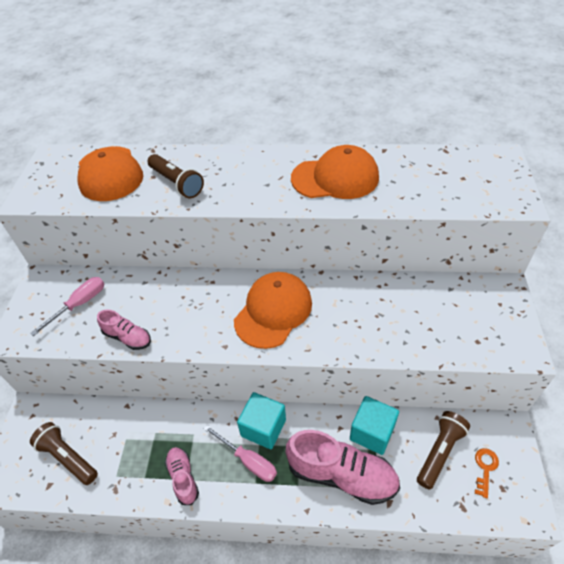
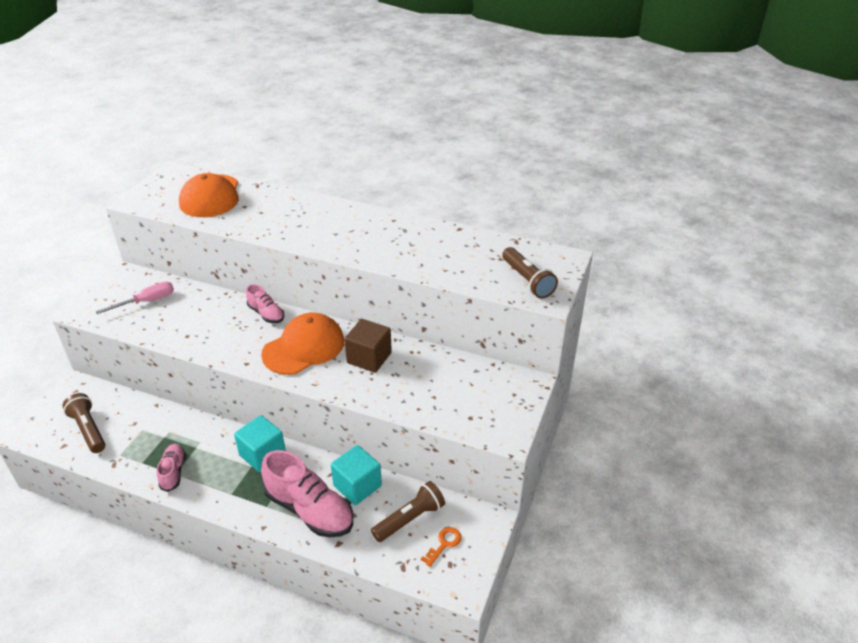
camera: 15 degrees right, 10 degrees down
pink shoe [97,310,151,350] -> pink shoe moved to [246,284,284,323]
brown flashlight [148,154,204,198] -> brown flashlight moved to [502,247,558,298]
pink screwdriver [204,425,277,482] -> none
orange cap [291,145,379,199] -> none
none -> brown cube [344,319,392,373]

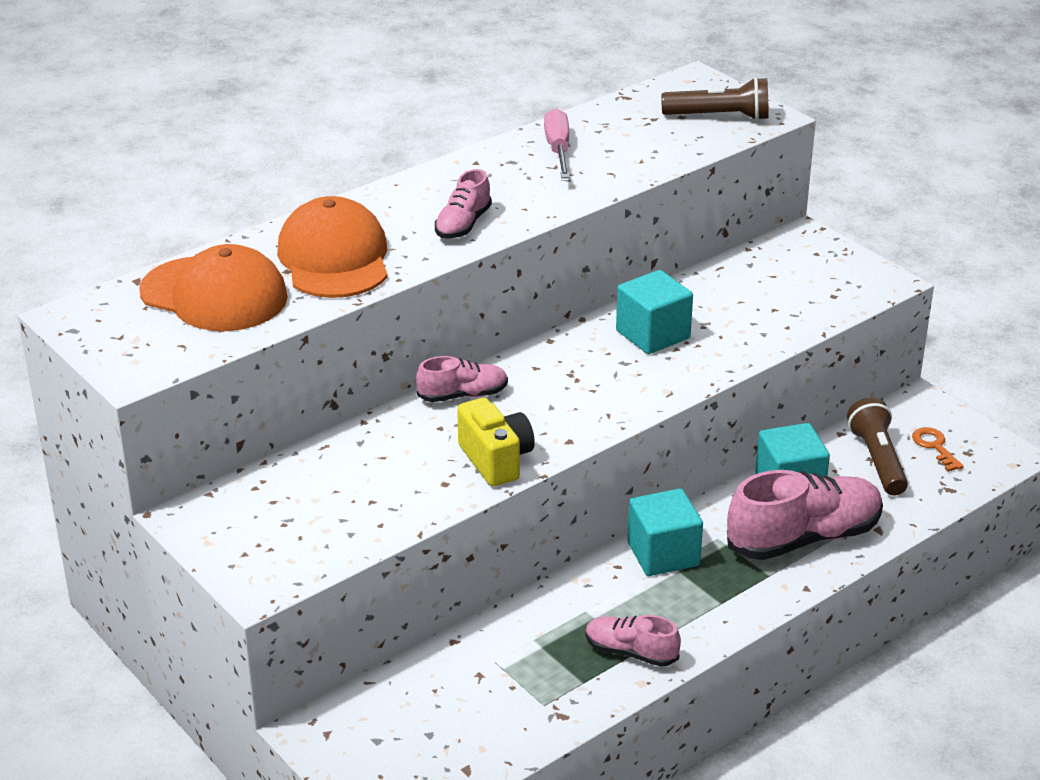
camera: 60 degrees left, 5 degrees down
brown flashlight [62,393,106,453] -> none
pink screwdriver [95,281,174,314] -> pink screwdriver moved to [544,108,570,178]
orange cap [261,313,344,375] -> orange cap moved to [277,196,388,298]
brown cube [344,319,392,373] -> turquoise cube [616,270,693,354]
none -> pink shoe [435,169,492,239]
none -> yellow camera [457,398,535,486]

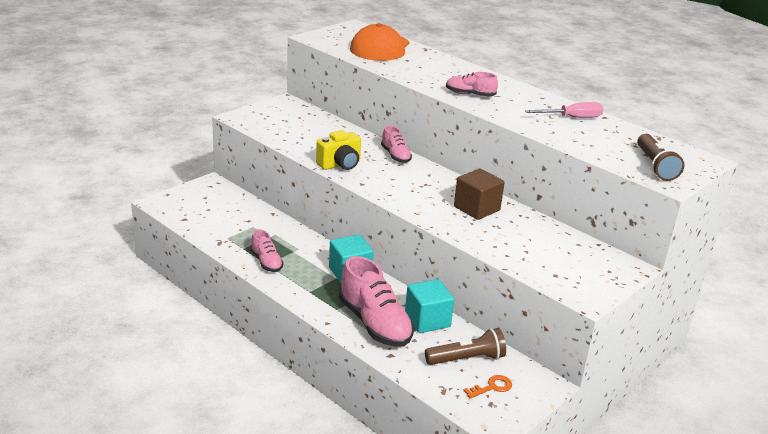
camera: 80 degrees right, 5 degrees down
orange cap [277,196,388,298] -> none
pink shoe [585,615,681,667] -> pink shoe turned 135 degrees clockwise [250,229,283,272]
turquoise cube [616,270,693,354] -> brown cube [454,169,505,220]

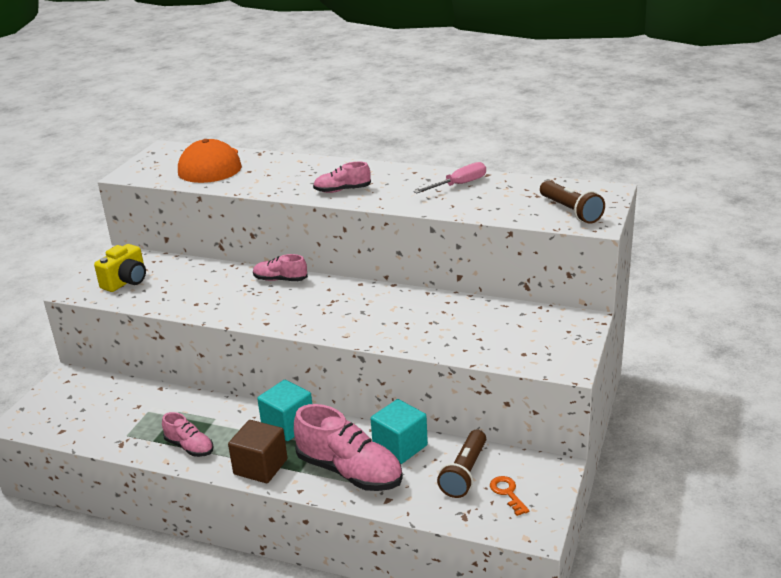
camera: 20 degrees left, 0 degrees up
yellow camera [316,130,361,170] -> yellow camera moved to [94,244,146,292]
pink shoe [381,126,412,163] -> pink shoe turned 150 degrees clockwise [253,254,308,281]
brown flashlight [425,328,506,365] -> brown flashlight turned 150 degrees clockwise [437,430,486,498]
brown cube [454,169,505,220] -> brown cube moved to [228,420,288,483]
orange key [463,375,512,399] -> orange key turned 60 degrees counterclockwise [490,476,529,516]

